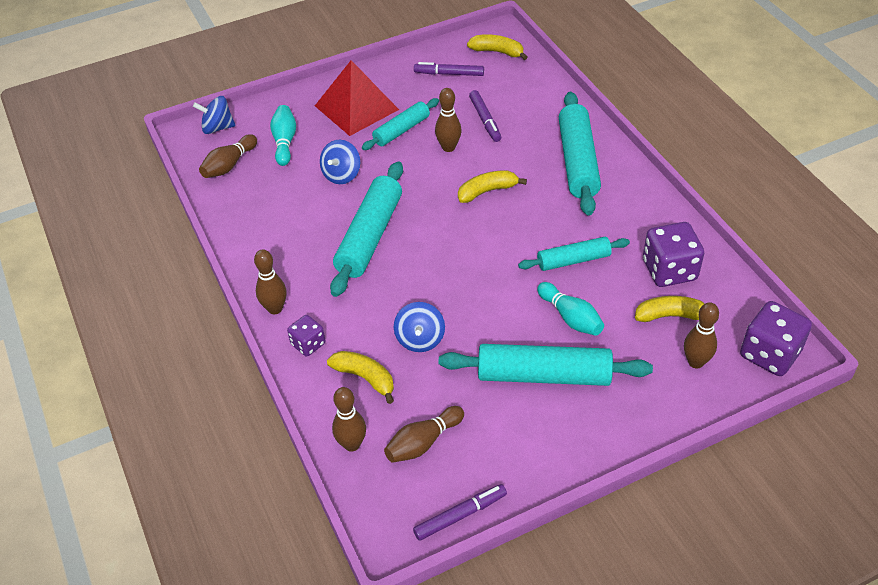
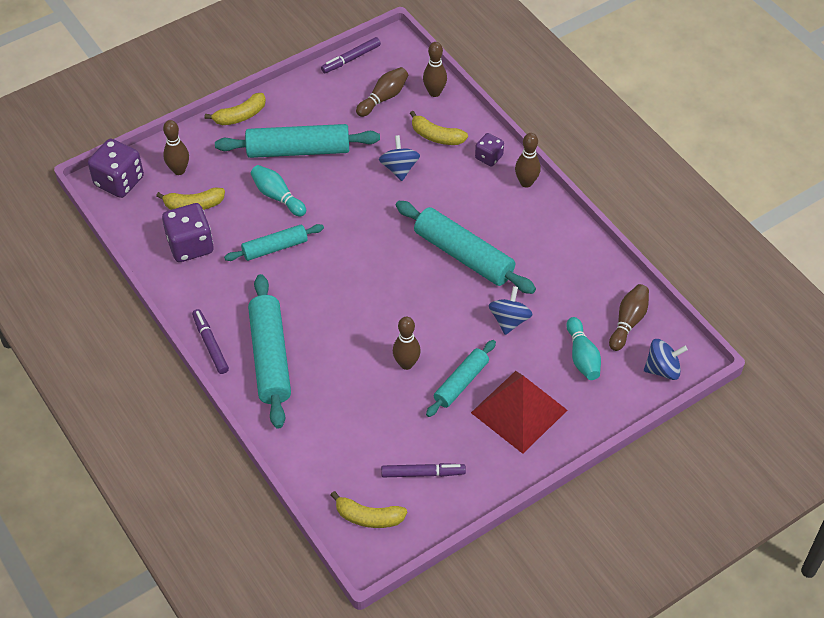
camera: 170 degrees right, 5 degrees up
turquoise rolling pin [330,161,403,297] -> turquoise rolling pin turned 60 degrees counterclockwise [396,201,536,294]
yellow banana [458,170,527,203] -> yellow banana moved to [205,93,266,125]
purple marker [469,90,501,142] -> purple marker moved to [192,309,229,374]

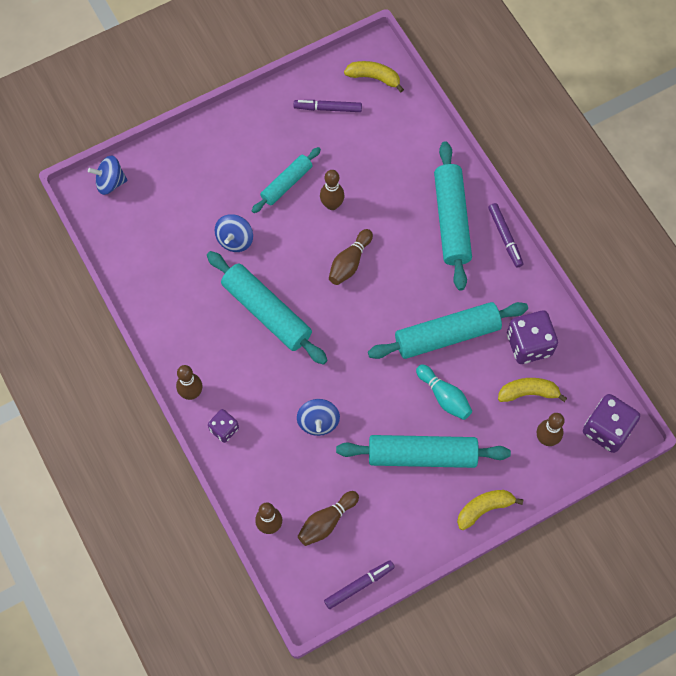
camera: 175 degrees left, 15 degrees up
turquoise rolling pin [224,224,324,261] -> turquoise rolling pin [368,302,528,359], size x1.66
yellow banana [410,111,468,145] -> none
red pyramid [471,371,567,454] -> none
turquoise bowling pin [566,317,601,380] -> none
brown bowling pin [609,284,649,351] -> brown bowling pin moved to [329,229,373,285]

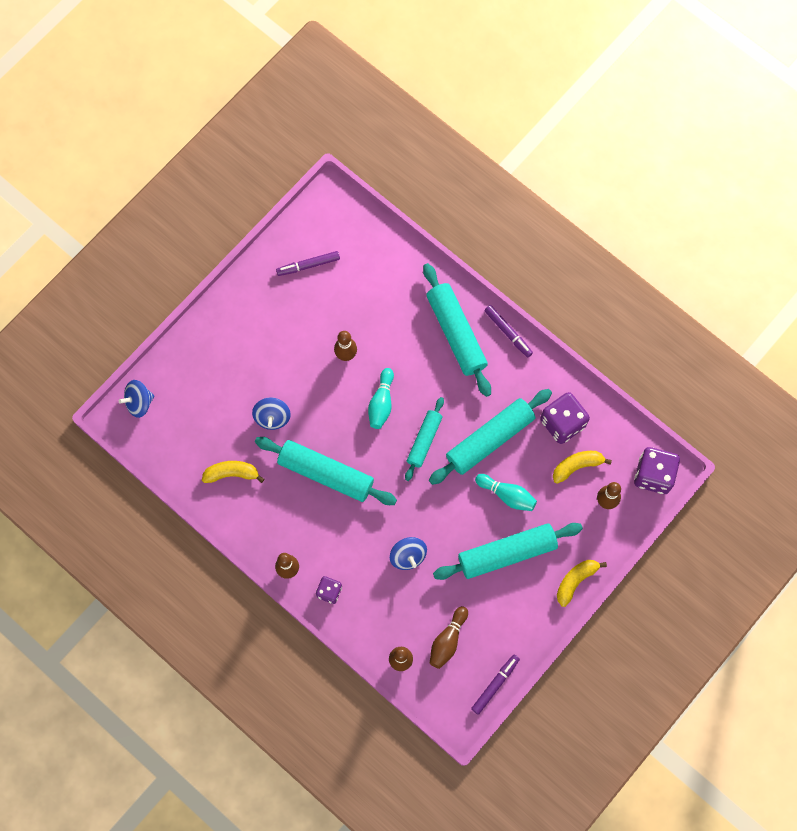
camera: 20 degrees left, 5 degrees up
turquoise rolling pin [252,147,321,213] -> turquoise rolling pin moved to [405,397,444,481]
brown bowling pin [329,229,373,285] -> turquoise bowling pin [368,368,394,429]
yellow banana [344,61,404,92] -> yellow banana moved to [202,461,264,483]

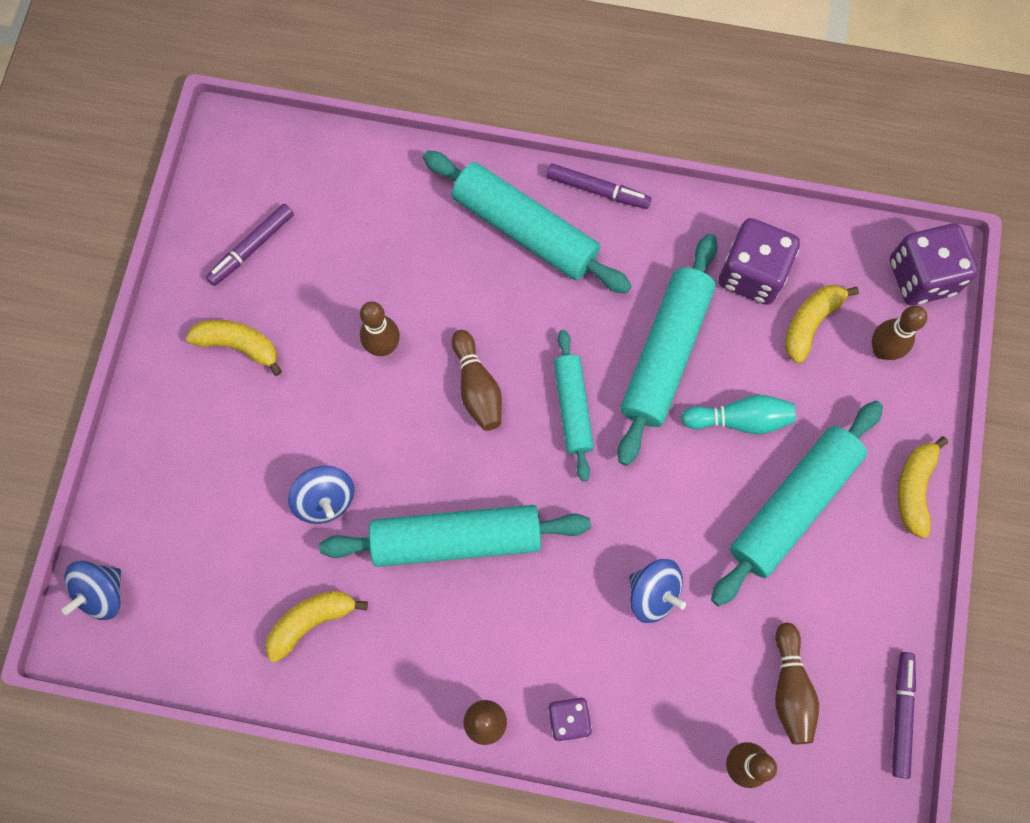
camera: 30 degrees left, 0 degrees up
turquoise bowling pin [368,368,394,429] -> brown bowling pin [452,330,502,431]
none -> yellow banana [186,320,282,376]

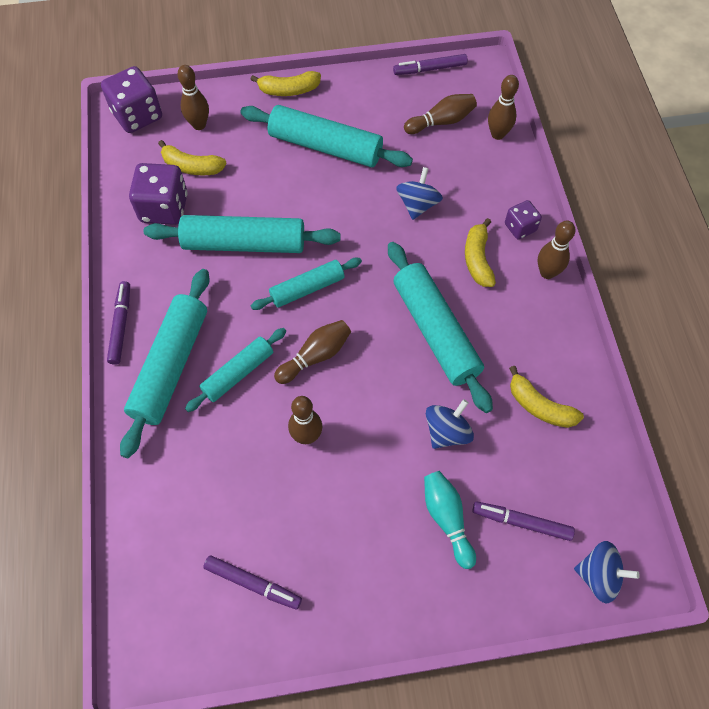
camera: 110 degrees left, 10 degrees down
yellow banana [186,320,282,376] -> yellow banana moved to [465,218,496,287]
turquoise bowling pin [681,395,796,434] -> turquoise bowling pin moved to [424,471,476,569]
none -> turquoise rolling pin [185,328,286,412]
none -> purple marker [472,501,575,541]

